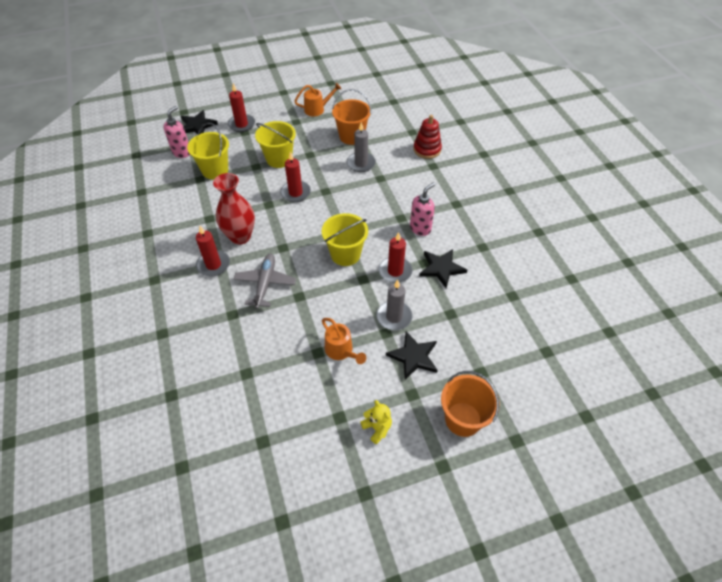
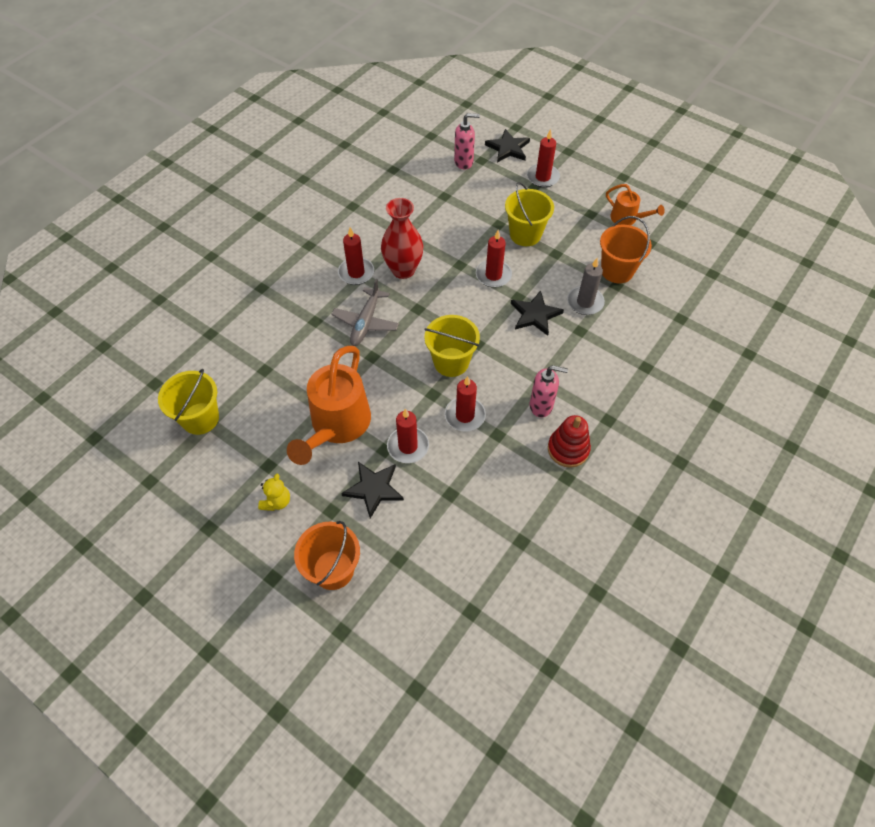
camera: 55 degrees right, 5 degrees up
yellow bucket [187,123,229,179] -> yellow bucket moved to [158,369,219,435]
grey plane [234,254,296,309] -> grey plane turned 135 degrees clockwise [331,279,399,346]
orange watering can [322,318,366,364] -> orange watering can [287,346,371,465], size x1.93
grey candle [377,280,412,330] -> red candle [387,409,429,463]
red stacking toy [413,115,442,159] -> red stacking toy moved to [548,415,591,468]
black star [419,249,467,288] -> black star moved to [511,290,564,336]

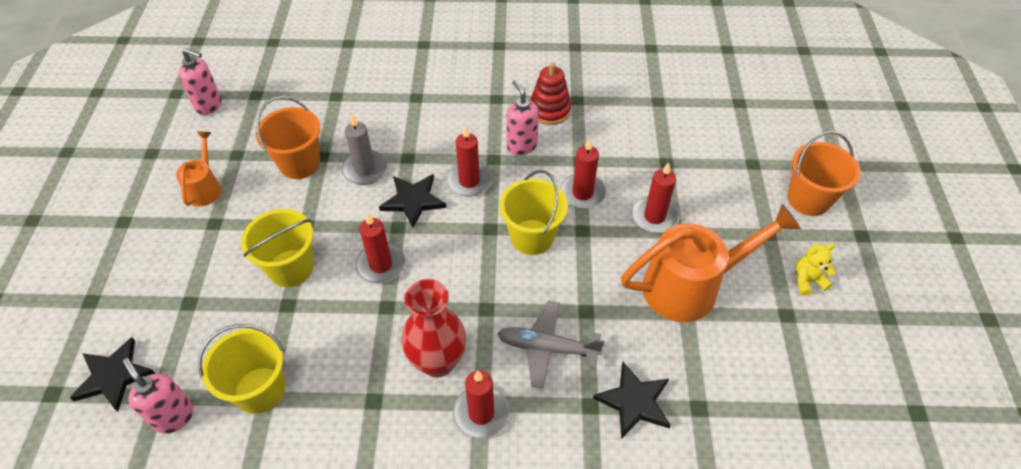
camera: 125 degrees left, 5 degrees down
yellow bucket [158,369,219,435] -> yellow bucket moved to [198,324,285,414]
grey plane [331,279,399,346] -> grey plane turned 150 degrees counterclockwise [497,301,605,389]
black star [341,462,404,519] -> black star moved to [593,362,671,439]
red candle [527,129,560,188] -> red candle moved to [446,125,492,197]
none -> pink soap dispenser [179,48,222,115]

